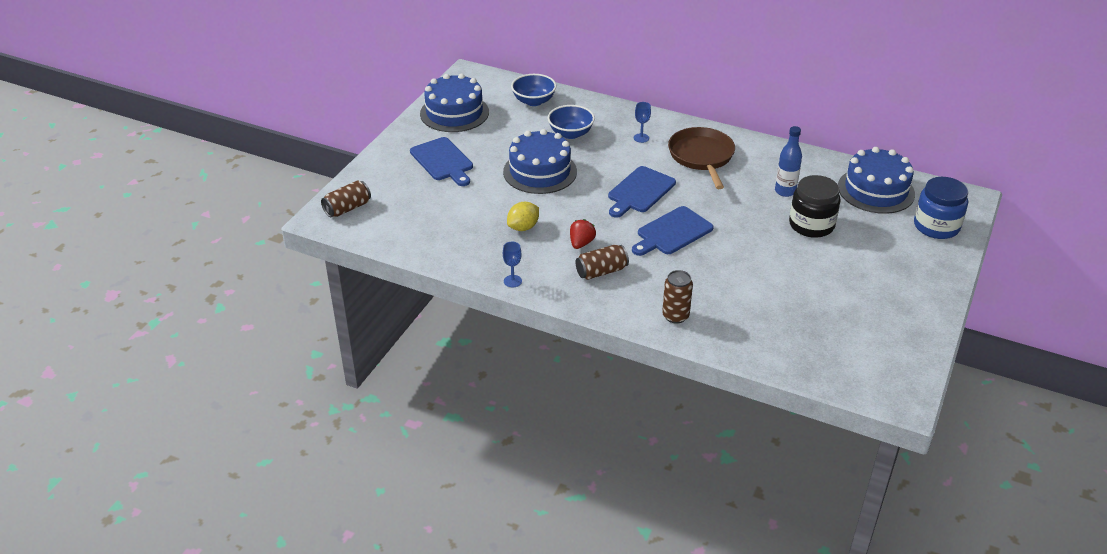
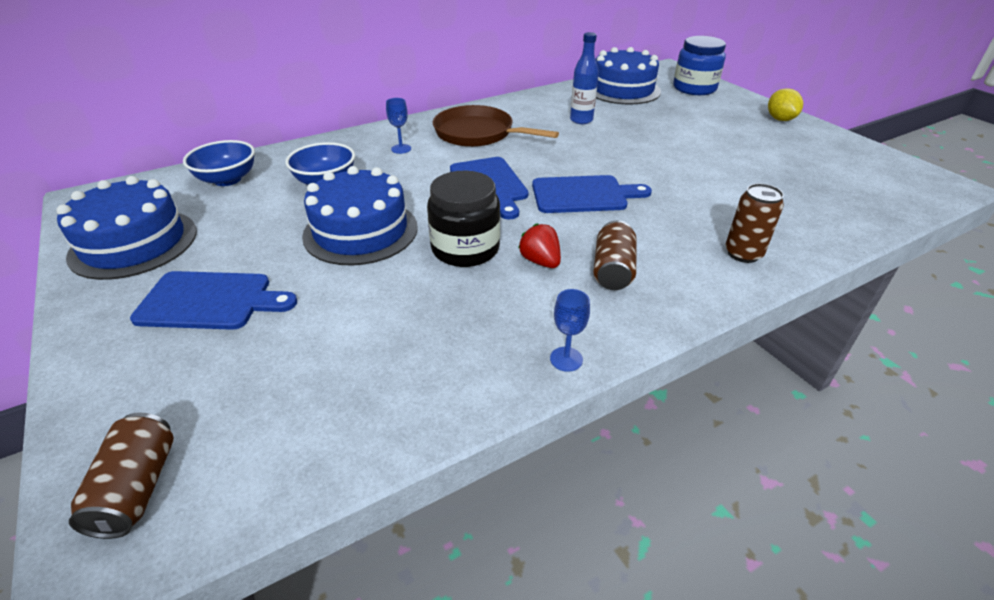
camera: 55 degrees left, 0 degrees up
yellow lemon [507,202,539,231] -> yellow lemon moved to [768,88,803,121]
blue cutting board [632,206,714,256] -> blue cutting board turned 90 degrees counterclockwise [532,175,652,213]
black jar [789,175,840,238] -> black jar moved to [427,171,500,267]

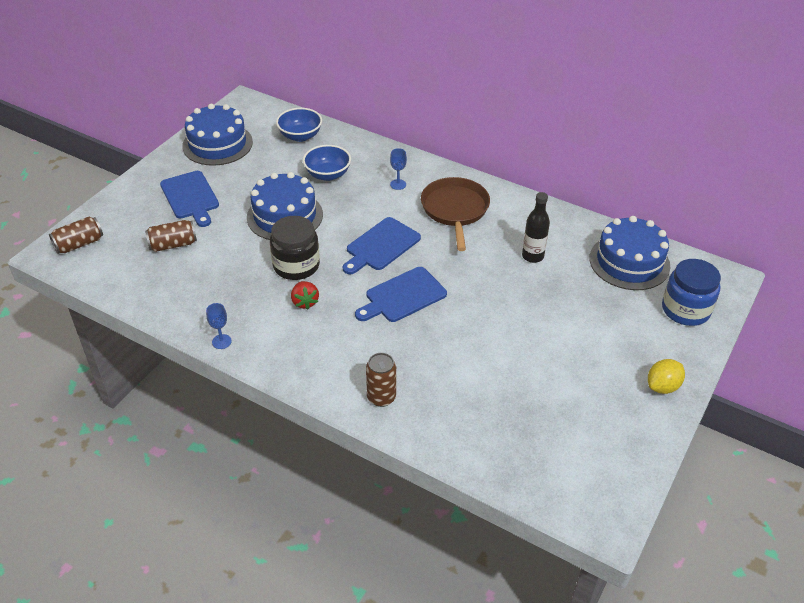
camera: 60 degrees right, 5 degrees up
red strawberry [518,223,561,268] -> red strawberry turned 135 degrees clockwise [291,281,319,310]
blue cutting board [532,175,652,213] -> blue cutting board turned 90 degrees clockwise [355,267,447,322]
blue bottle [570,32,599,124] -> black bottle [522,192,550,263]
brown can [593,220,637,290] -> brown can moved to [145,220,197,252]

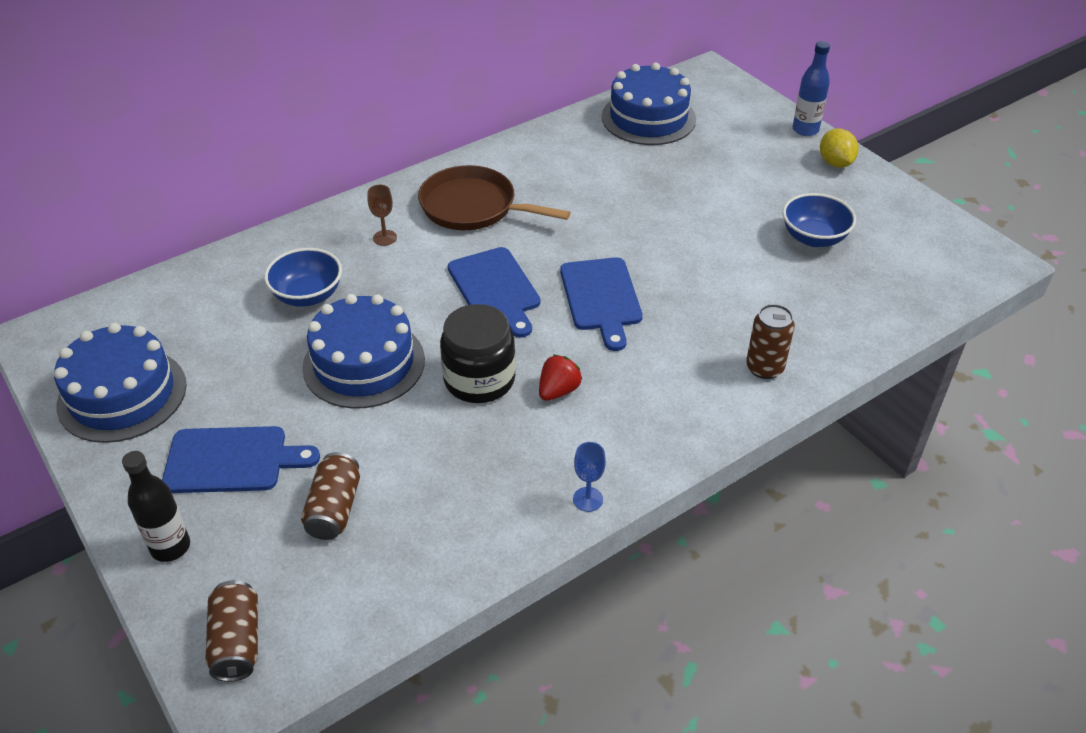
camera: 65 degrees left, 0 degrees up
blue bowl [276,108,322,142] -> blue bowl moved to [783,193,856,247]
red strawberry [291,281,319,310] -> red strawberry turned 60 degrees counterclockwise [539,354,582,401]
blue goblet [390,148,407,190] -> brown goblet [367,185,397,246]
black bottle [522,192,550,263] -> black bottle moved to [122,451,190,562]
blue jar [662,259,721,326] -> none
none -> blue bottle [792,41,830,136]

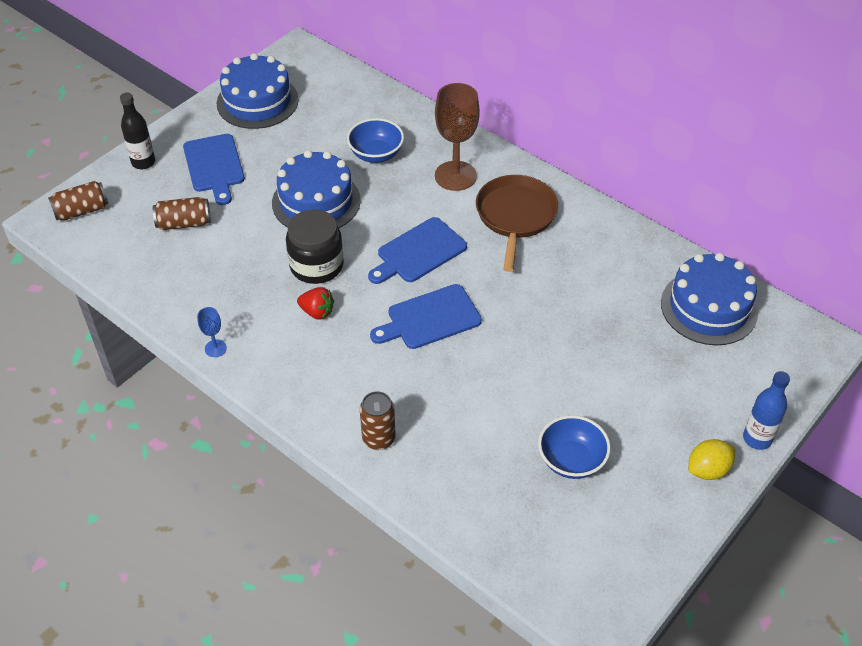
camera: 75 degrees right, 5 degrees up
brown goblet [367,185,397,246] -> brown goblet [435,83,480,191], size x2.19

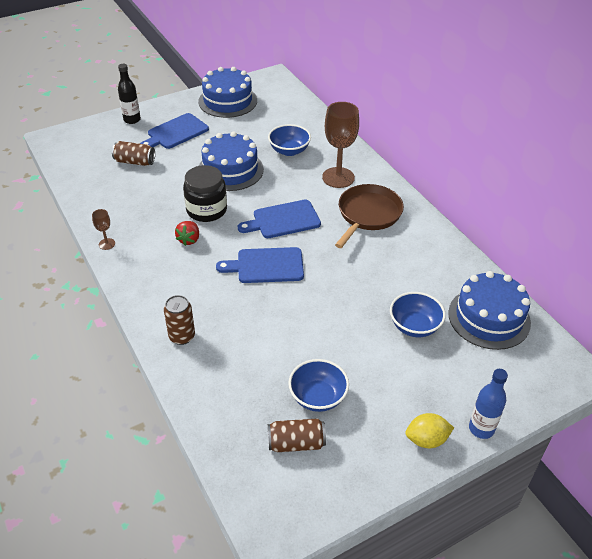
camera: 20 degrees right, 5 degrees down
brown can [48,181,109,220] -> brown can moved to [268,418,326,452]
blue cutting board [183,134,245,205] -> blue cutting board turned 45 degrees clockwise [140,113,209,149]
blue goblet [197,307,227,357] -> brown goblet [92,209,115,250]
red strawberry [297,287,334,319] -> red strawberry turned 60 degrees clockwise [175,221,199,246]
none -> blue bowl [390,292,446,337]

